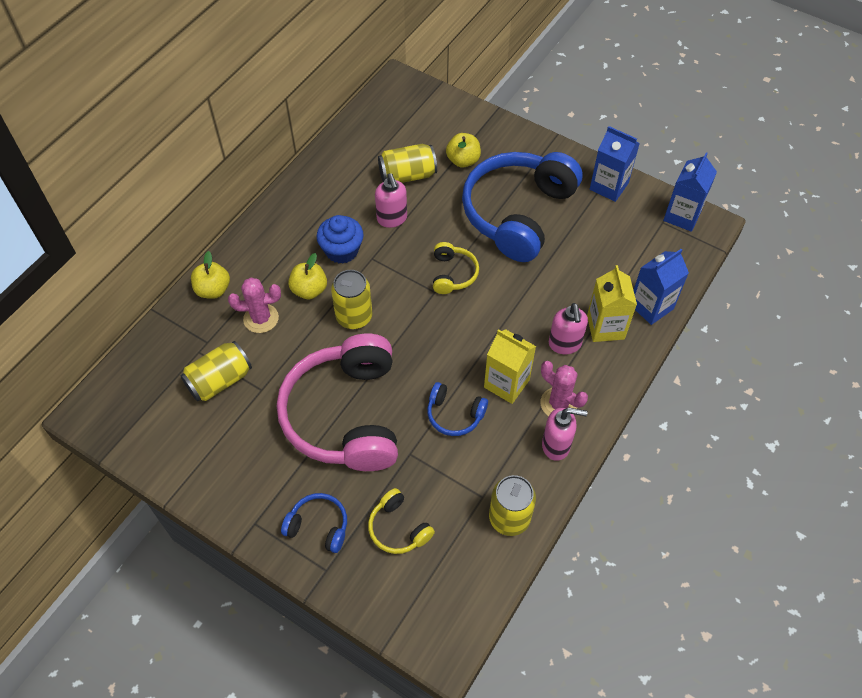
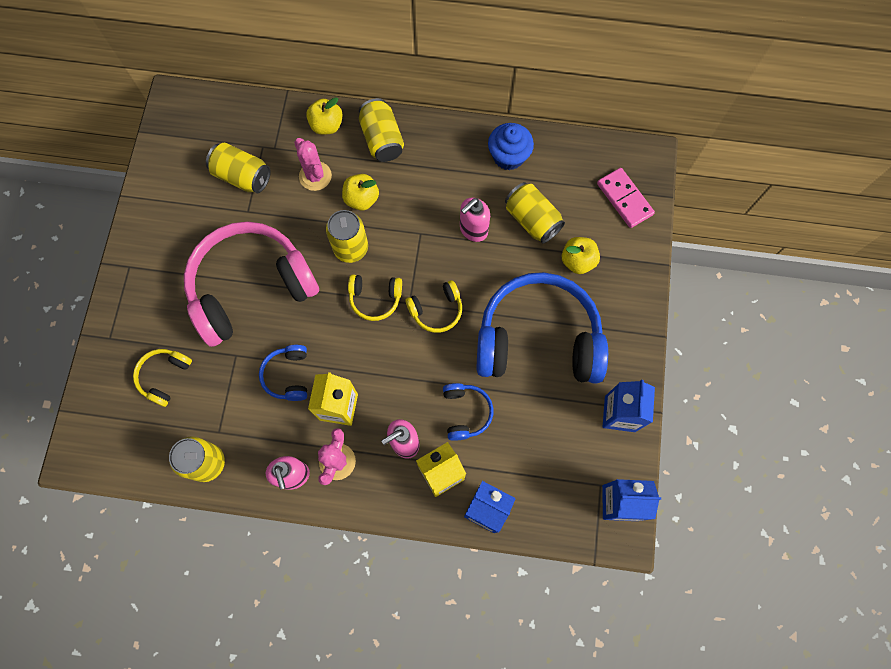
camera: 65 degrees right, 15 degrees up
blue headphones [281,493,347,553] -> blue headphones moved to [443,383,493,441]
blue cupcake [317,215,364,264] -> blue cupcake moved to [488,123,534,170]
none -> yellow headphones [348,274,402,321]
none -> yellow can [359,98,404,162]
none -> pink domino [597,168,655,228]

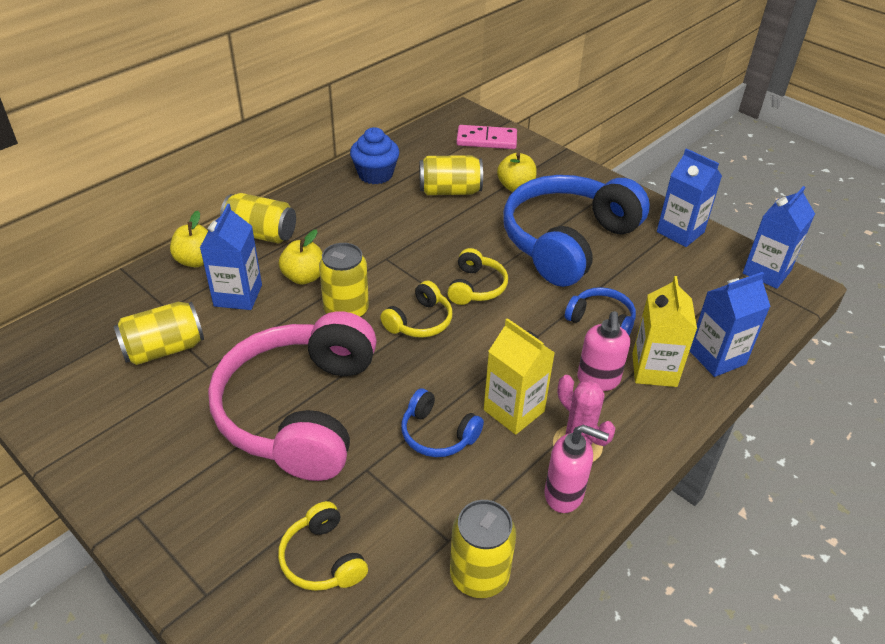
camera: 55 degrees left, 30 degrees down
pink cactus [294,138,332,191] -> blue carton [200,204,262,310]
pink soap dispenser [460,198,490,242] -> none

